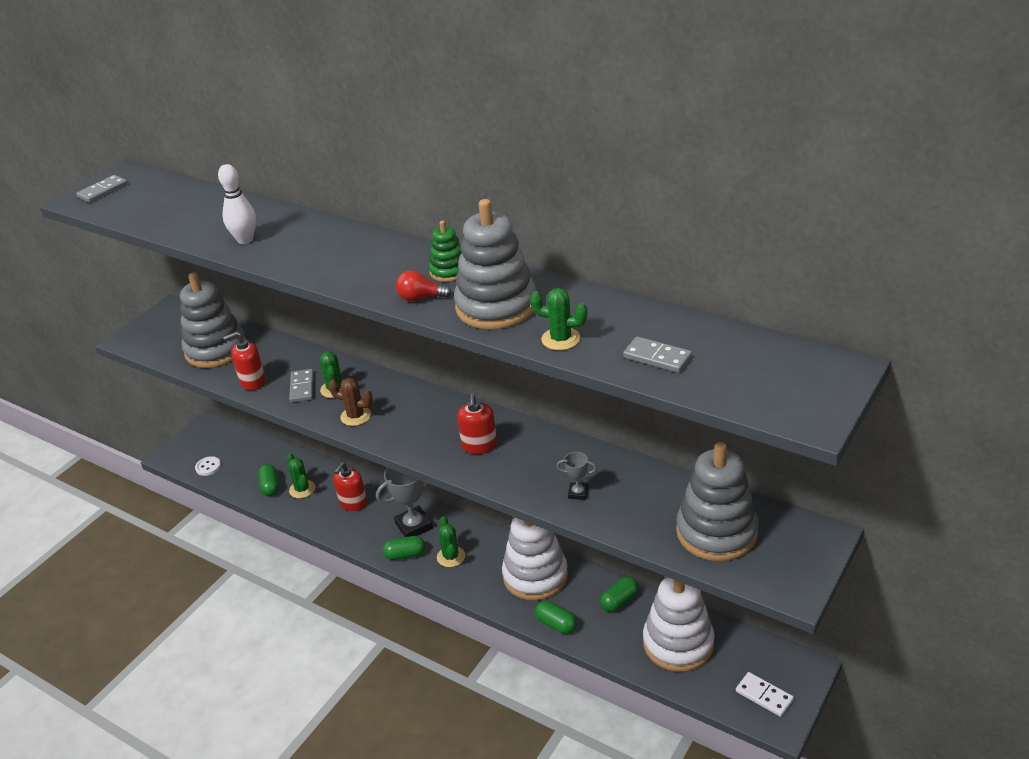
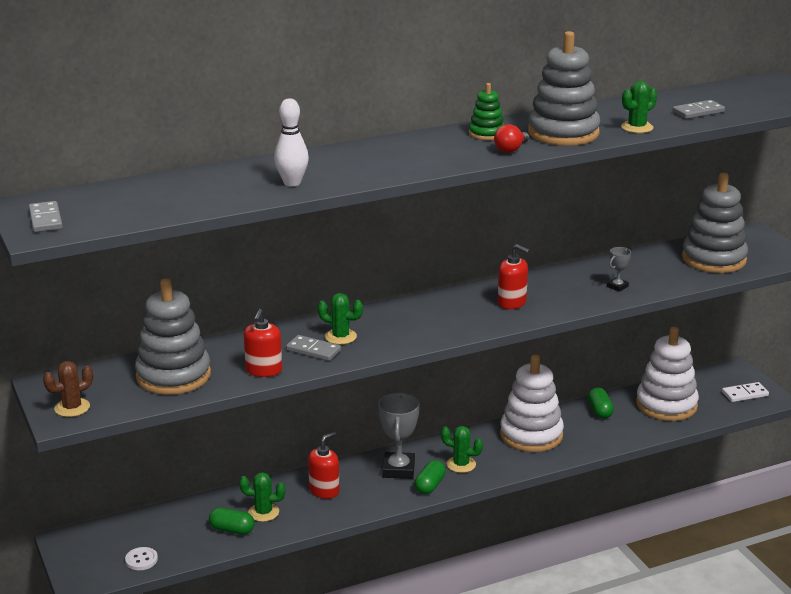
camera: 60 degrees left, 10 degrees down
brown cactus [328,378,373,426] -> brown cactus moved to [43,361,93,417]
red soap dispenser [333,462,367,511] -> red soap dispenser turned 105 degrees counterclockwise [308,432,340,499]
green capsule [535,601,577,634] -> none

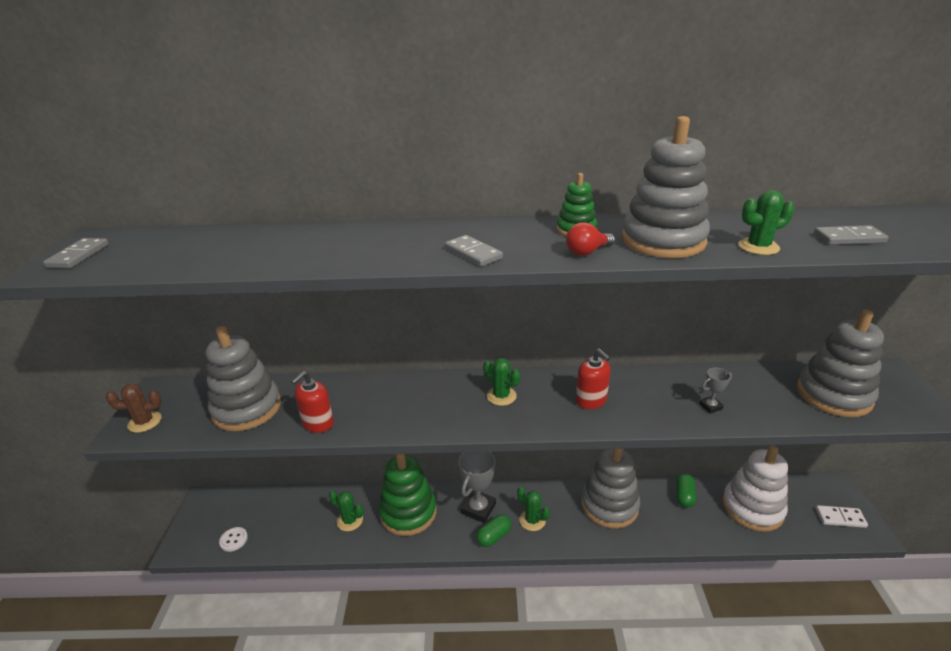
camera: 25 degrees right, 5 degrees up
green capsule [209,507,255,535] -> none
white bowling pin [274,98,309,186] -> none
grey domino [286,335,341,361] -> grey domino moved to [445,235,503,267]
red soap dispenser [308,432,340,499] -> green stacking toy [379,454,437,536]
green cactus [318,293,363,345] -> green cactus moved to [483,358,520,406]
white stacking toy [500,354,564,452] -> grey stacking toy [581,449,640,529]

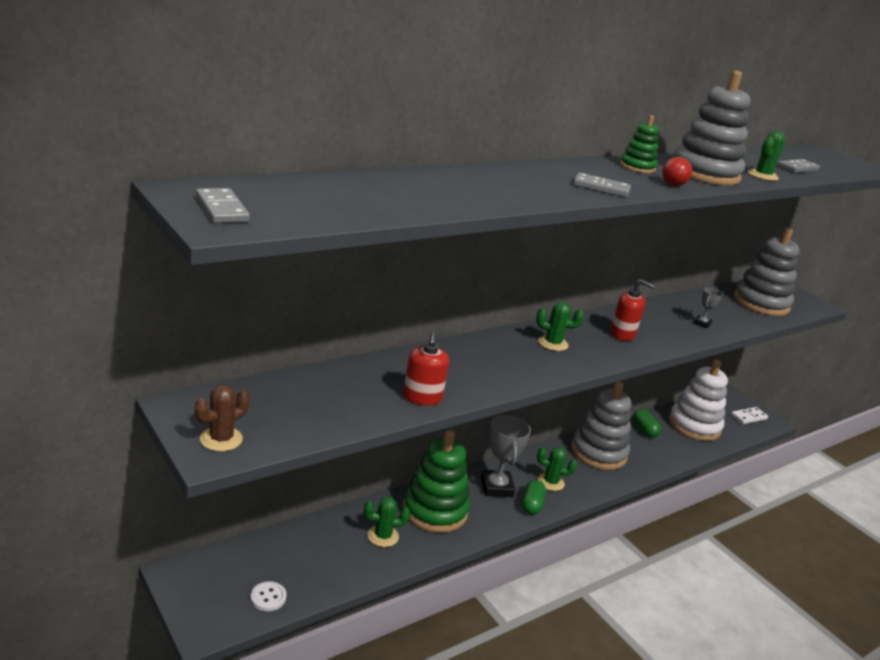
camera: 40 degrees left, 5 degrees down
grey stacking toy [206,326,281,431] -> none

